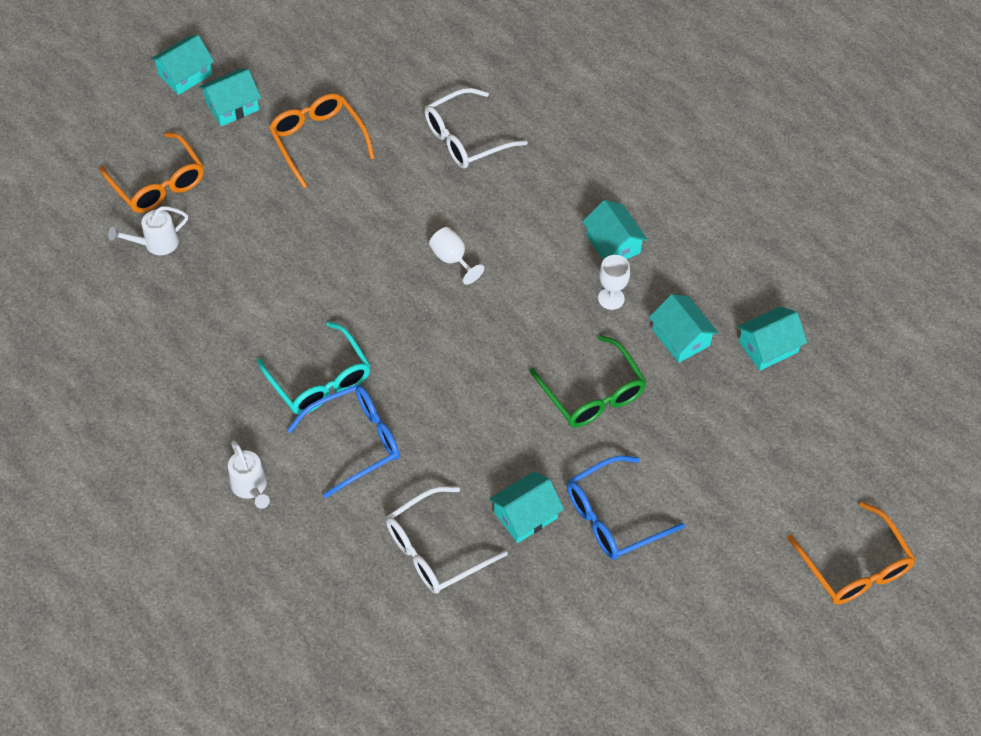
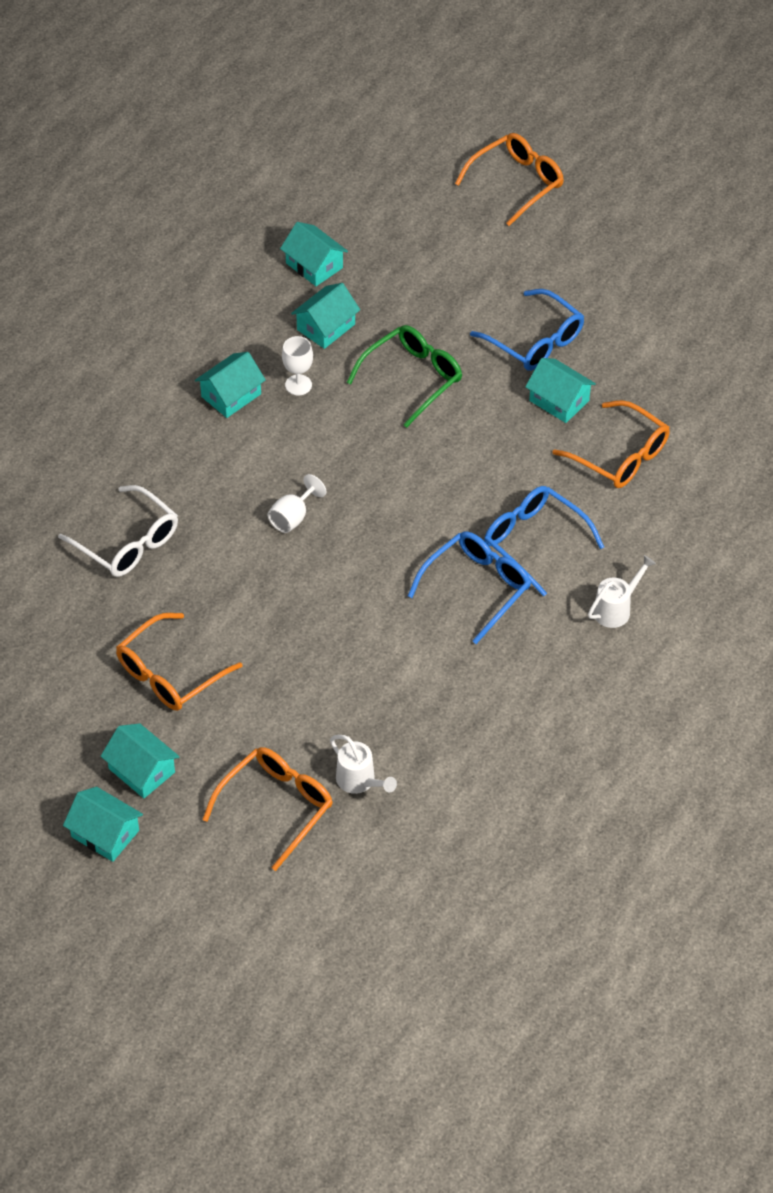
camera: 105 degrees left, 5 degrees down
turquoise glasses [257,321,371,414] -> blue glasses [408,532,531,644]
white glasses [386,486,508,594] -> orange glasses [552,400,670,488]

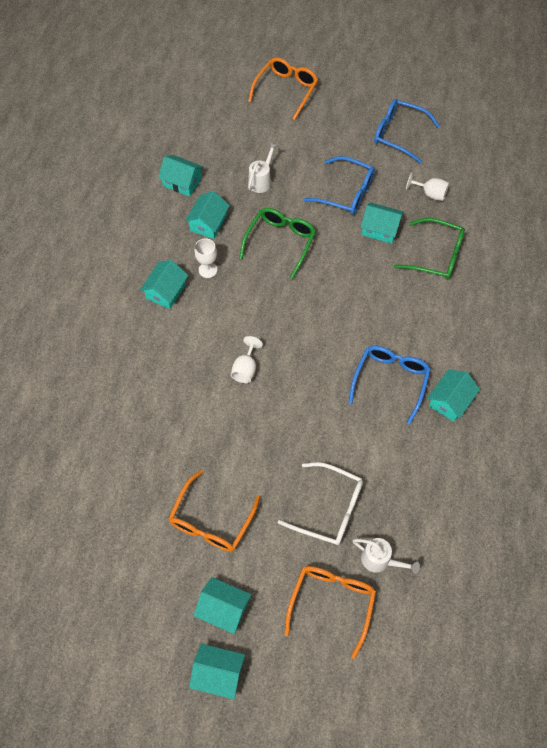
camera: 20 degrees left, 10 degrees up
white glasses [58,485,178,577] -> white glasses moved to [278,462,363,545]
blue glasses [484,486,604,597] -> blue glasses moved to [374,99,440,164]
orange glasses [552,400,670,488] -> green glasses [394,218,465,280]
white watering can [588,555,656,628] -> white watering can moved to [248,143,278,193]
none -> white goblet [406,172,449,201]
none -> turquoise house [428,370,480,422]

